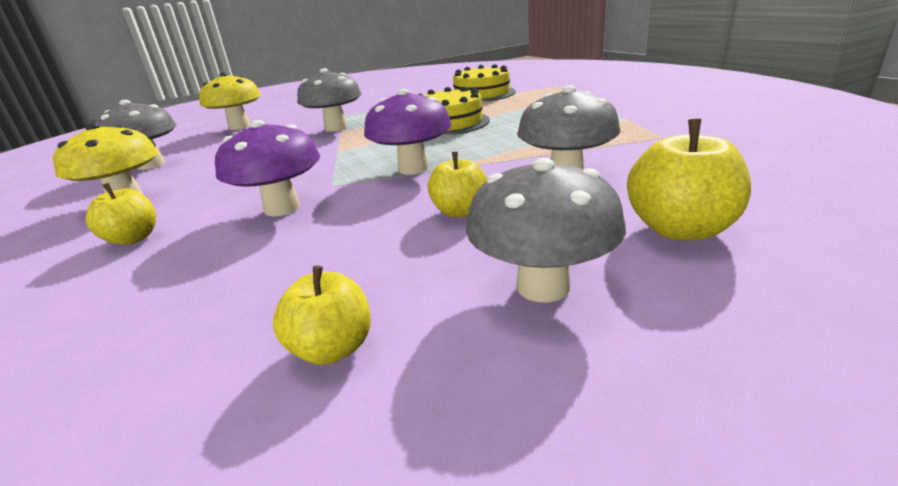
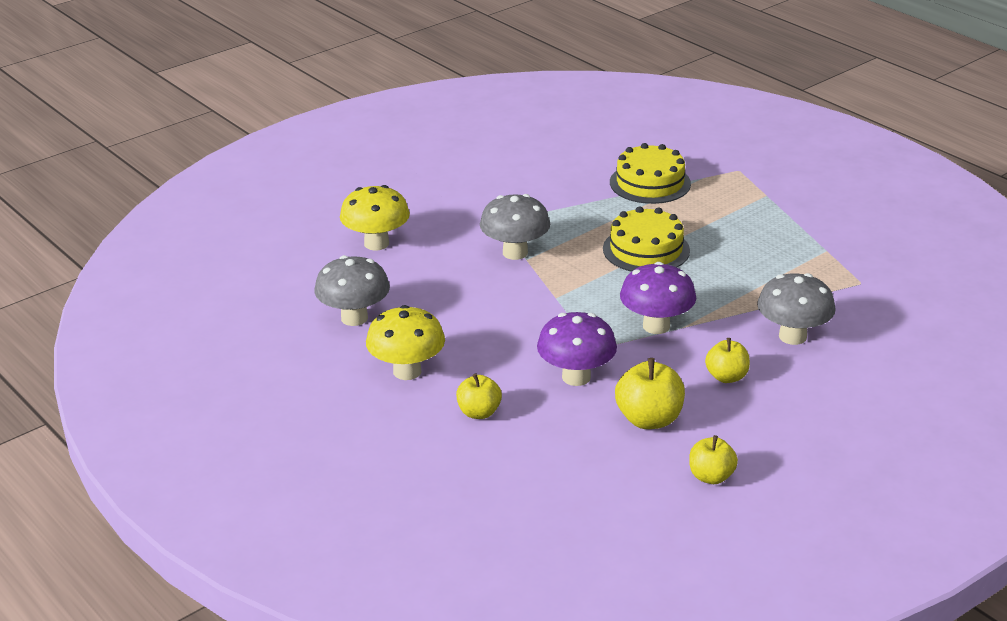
camera: 15 degrees left, 5 degrees up
grey mushroom [466,158,626,303] -> none
yellow apple [627,119,751,241] -> yellow apple moved to [615,358,685,429]

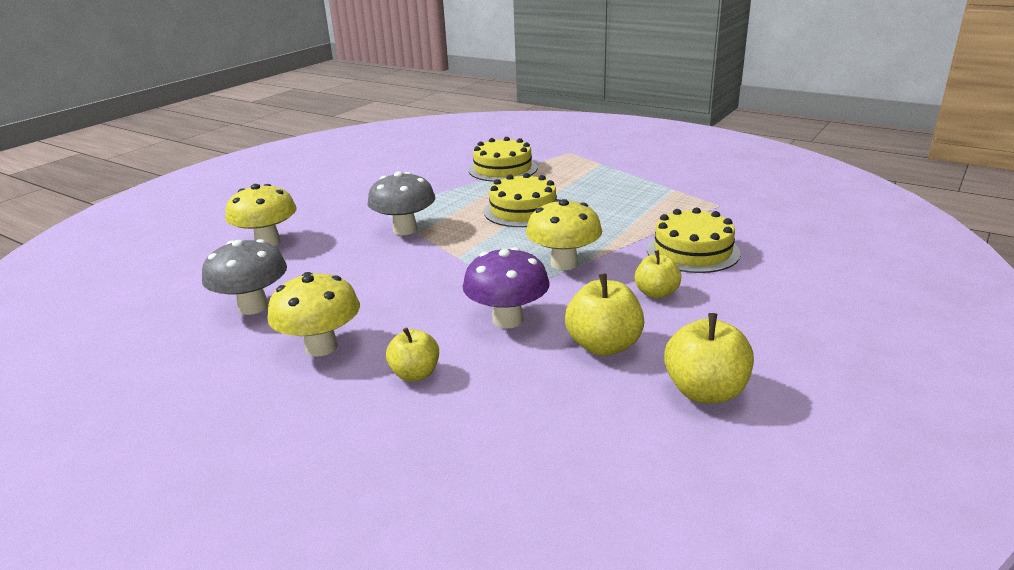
camera: 15 degrees left, 5 degrees down
purple mushroom [620,262,696,334] -> yellow mushroom [526,199,602,270]
yellow apple [689,435,738,484] -> yellow apple [664,313,754,403], size x1.52
grey mushroom [757,273,836,345] -> yellow cake [647,207,741,273]

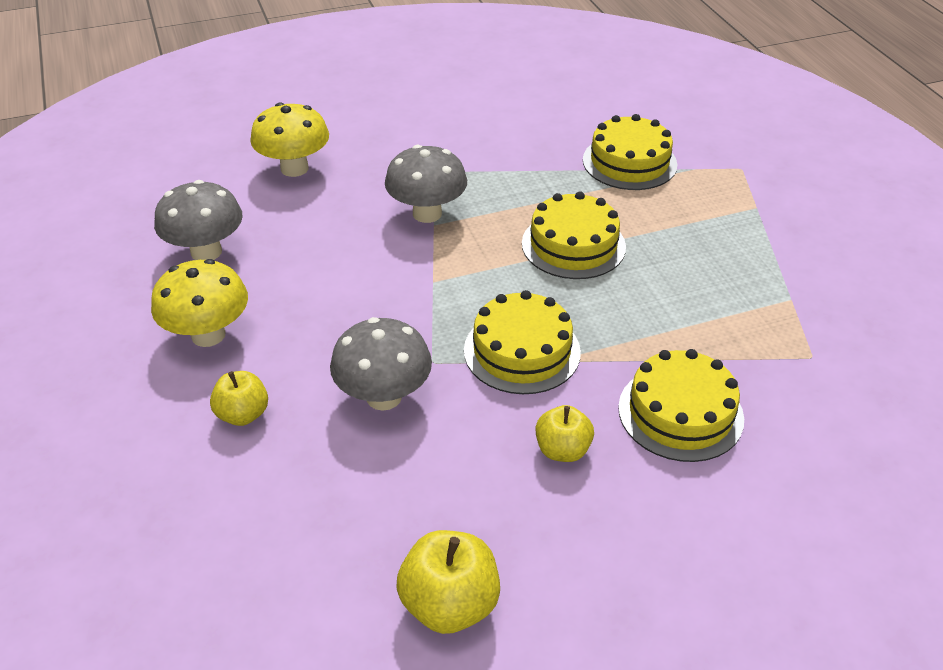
camera: 35 degrees right, 15 degrees up
purple mushroom [463,247,550,329] -> grey mushroom [330,317,432,411]
yellow mushroom [526,199,602,270] -> yellow cake [464,290,581,394]
yellow apple [565,273,644,356] -> none

